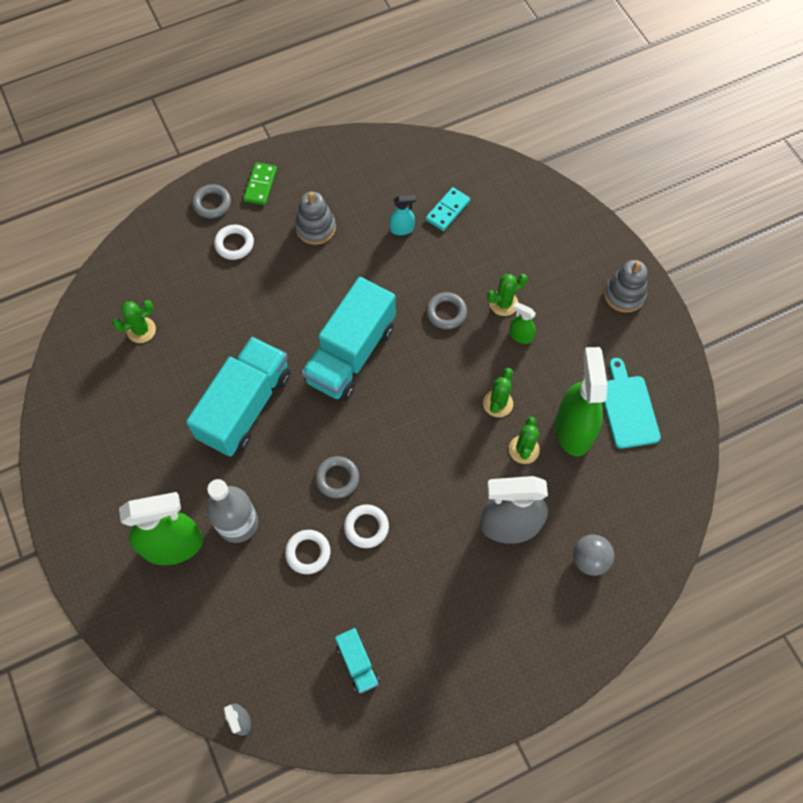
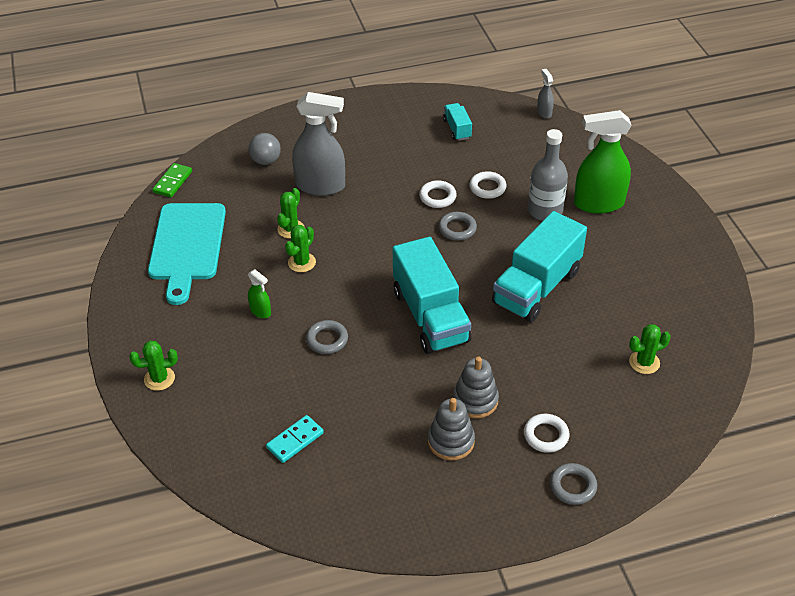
camera: 170 degrees left, 20 degrees down
green domino [243,162,277,205] -> green domino moved to [152,163,192,197]
turquoise truck [302,277,396,401] -> turquoise truck turned 120 degrees clockwise [393,237,471,354]
turquoise spray bottle [390,195,416,235] -> none
green cactus [487,274,528,316] -> green cactus moved to [129,341,178,391]
green spray bottle [555,347,607,457] -> none
grey stacking toy [604,260,647,313] -> grey stacking toy moved to [453,357,499,419]
turquoise cutting board [604,358,661,449] -> turquoise cutting board [148,203,226,305], size x1.59

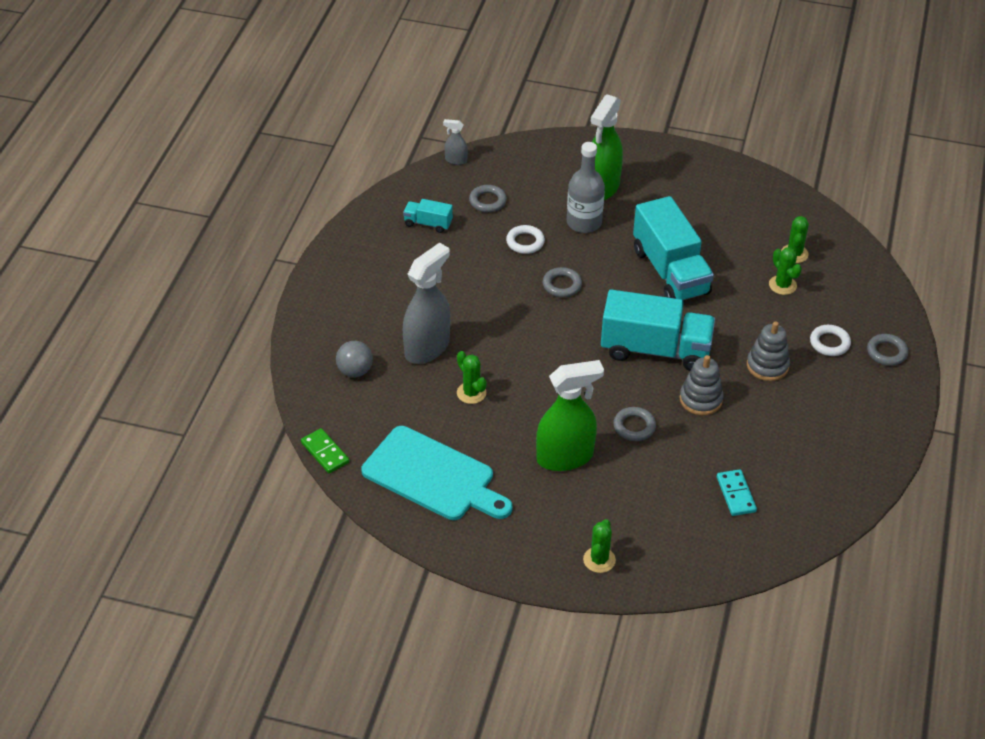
camera: 60 degrees left, 0 degrees up
green spray bottle [248,269,271,318] -> green spray bottle [536,360,604,471], size x2.20
green cactus [285,225,316,272] -> green cactus moved to [769,247,802,295]
white ring [419,180,457,208] -> none
grey stacking toy [428,398,475,461] -> grey stacking toy moved to [680,355,724,415]
none -> grey ring [469,185,507,212]

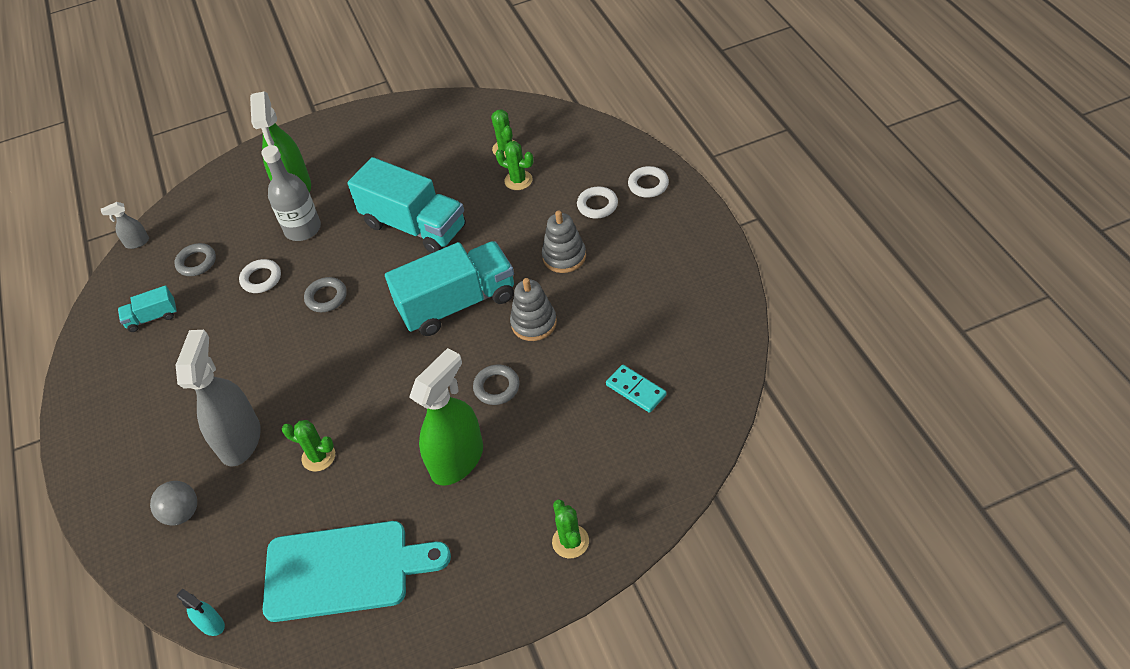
camera: 30 degrees left, 5 degrees up
green domino [301,428,349,473] -> turquoise spray bottle [177,589,225,636]
grey ring [867,334,908,366] -> white ring [628,166,669,198]

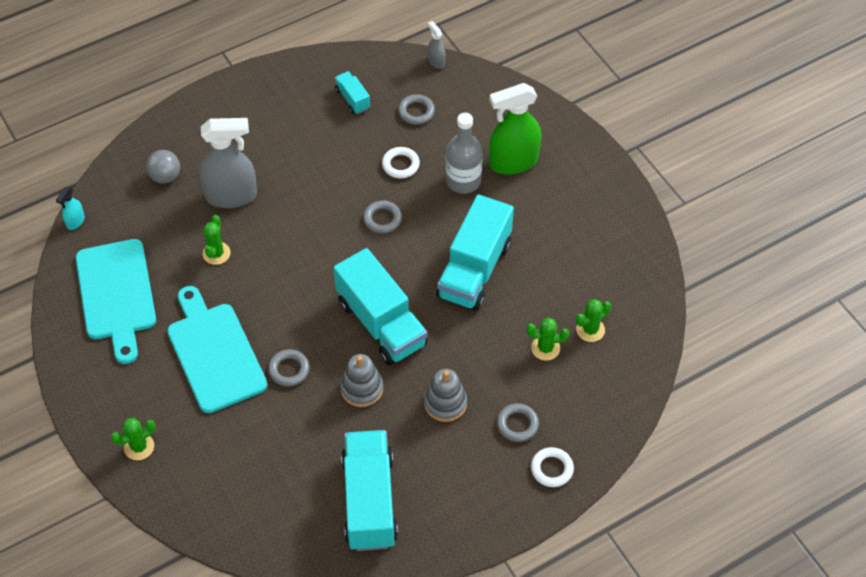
camera: 75 degrees right, 5 degrees up
green spray bottle [409,348,483,486] -> turquoise cutting board [167,286,267,413]
green cactus [495,141,534,190] -> green cactus turned 75 degrees clockwise [527,318,569,361]
white ring [577,186,618,219] -> grey ring [497,403,539,442]
turquoise domino [606,365,666,413] -> none
none -> turquoise truck [341,430,398,551]

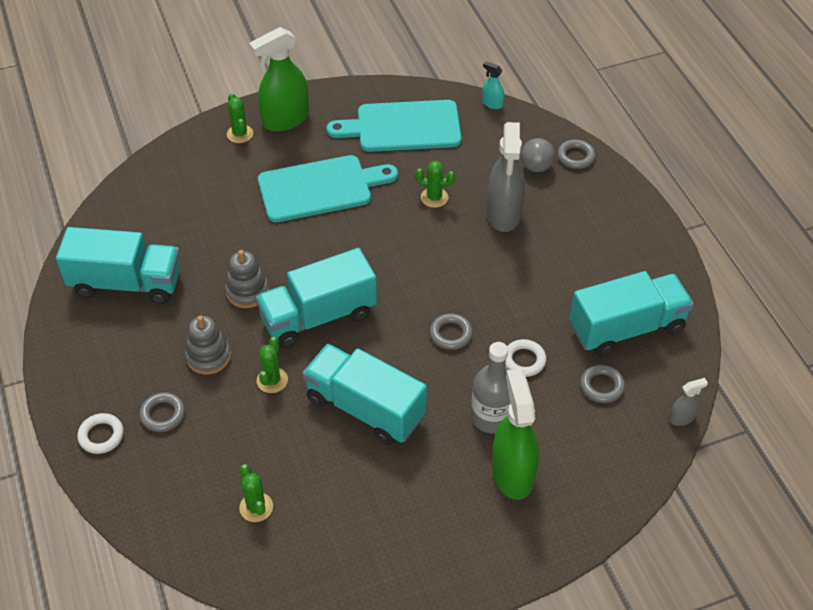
camera: 100 degrees right, 5 degrees down
grey ring [268,349,310,387] -> grey ring moved to [557,139,595,169]
turquoise truck [335,71,370,114] -> turquoise truck [570,271,694,356], size x2.16
green cactus [527,318,569,361] -> green cactus moved to [257,337,288,393]
none -> green spray bottle [249,27,309,132]

